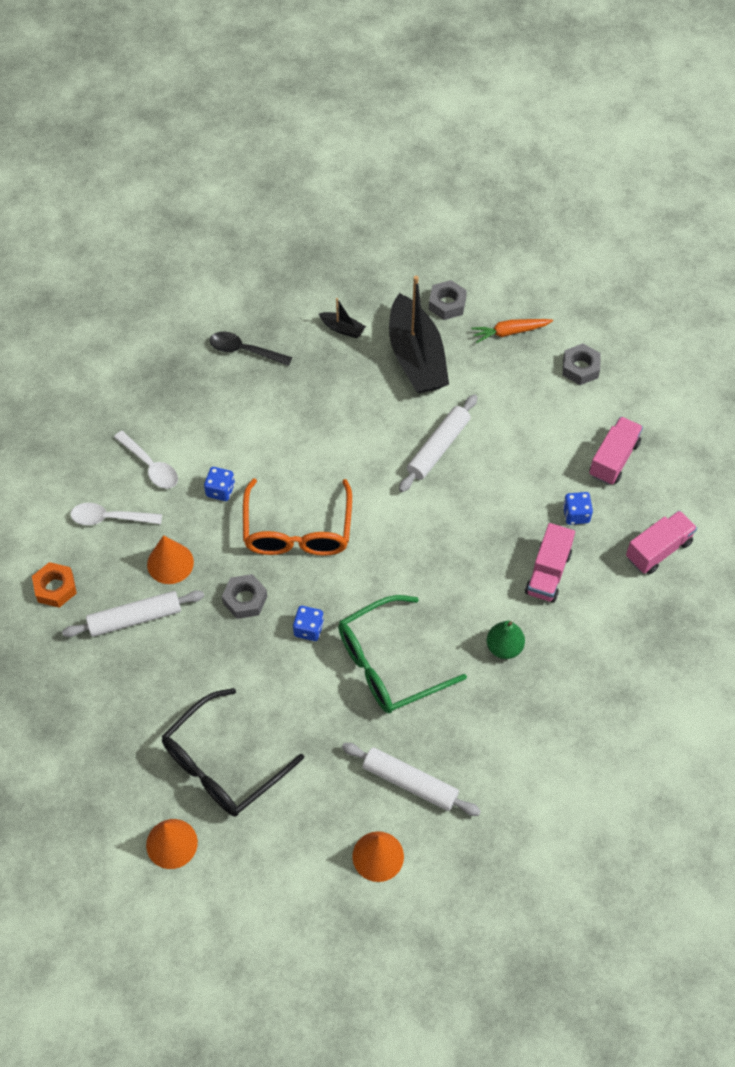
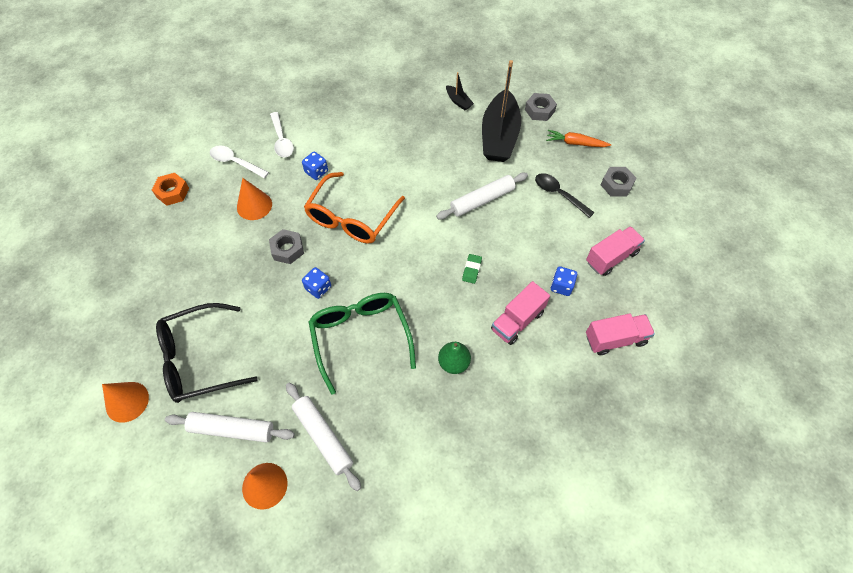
camera: 25 degrees right, 0 degrees up
white rolling pin [62,590,204,637] -> white rolling pin moved to [165,412,295,443]
black spoon [209,332,292,366] -> black spoon moved to [535,173,595,218]
green glasses [338,595,467,713] -> green glasses turned 75 degrees clockwise [309,293,416,395]
none -> green eraser [462,254,482,284]

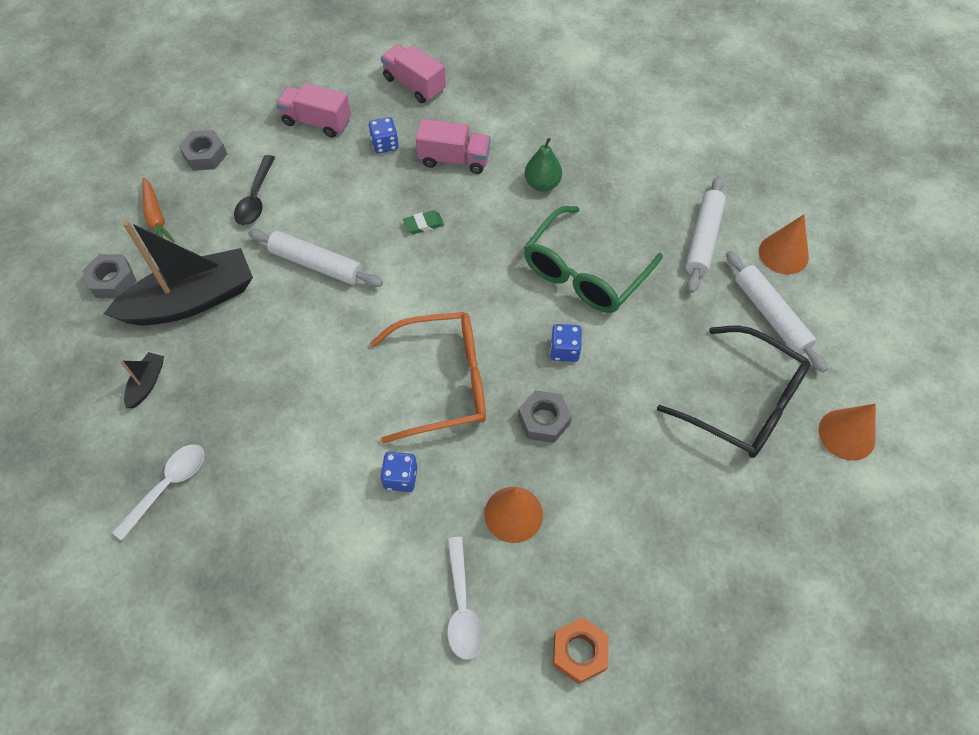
camera: 125 degrees left, 0 degrees up
white spoon [270,112,294,157] -> white spoon moved to [112,444,205,541]

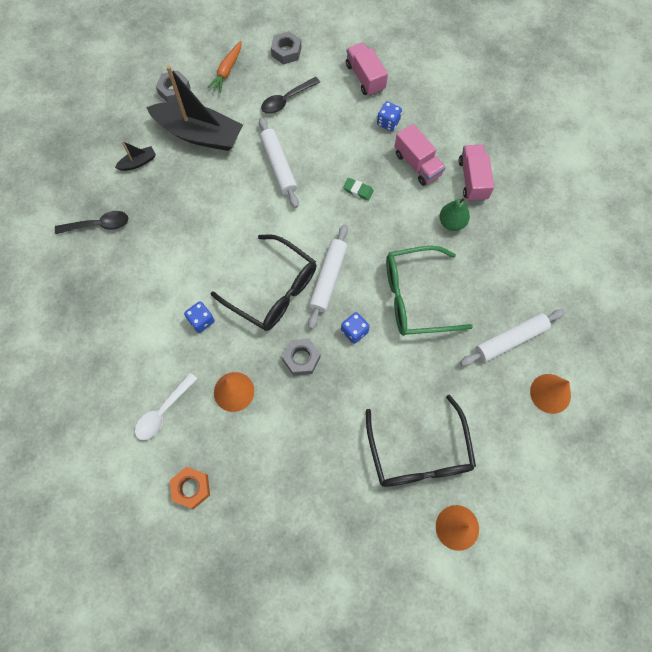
camera: 45 degrees right, 10 degrees up
white spoon [112,444,205,541] -> black spoon [55,211,128,234]
orange glasses [370,312,486,444] -> black glasses [211,234,316,331]
pink truck [381,44,446,103] -> pink truck moved to [459,145,494,201]
white rolling pin [726,251,828,372] -> white rolling pin moved to [308,224,348,329]

